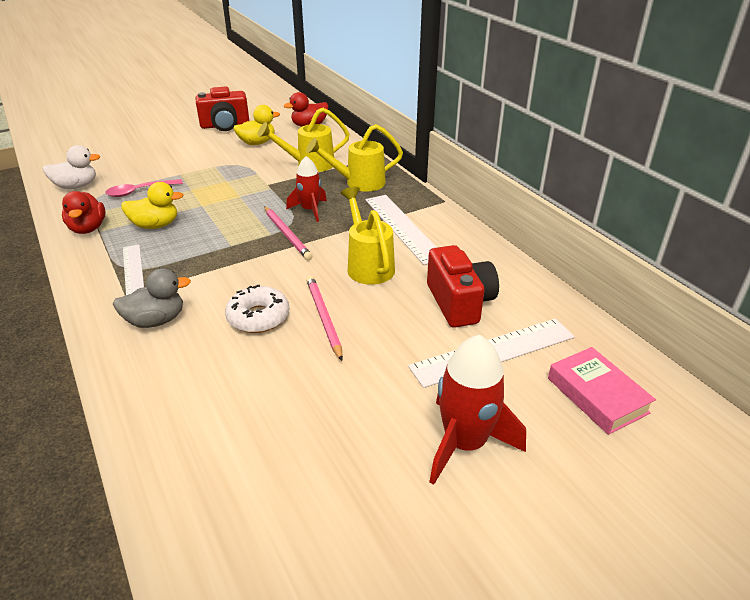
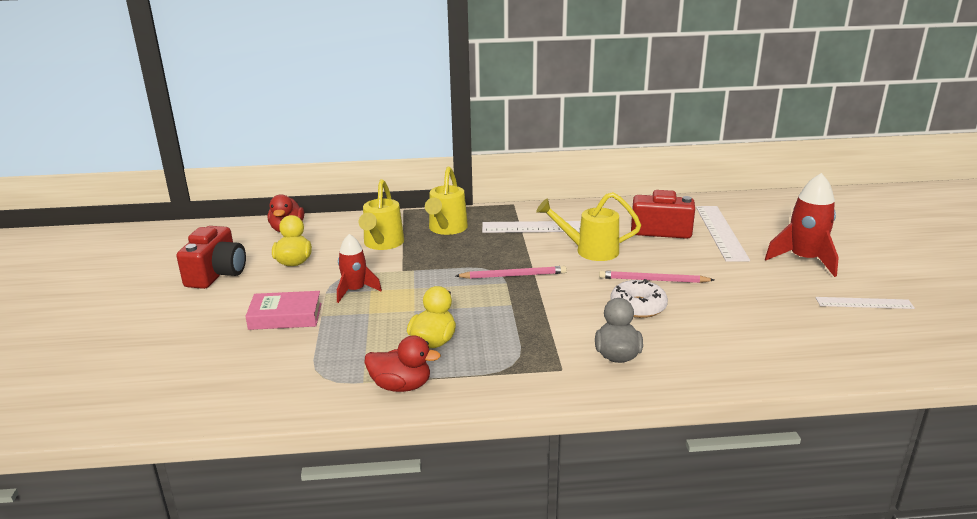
camera: 65 degrees left, 10 degrees down
white duck [43,145,100,189] -> none
pink spoon [105,179,183,197] -> none
white ruler [123,245,144,295] -> white ruler moved to [815,297,915,309]
red rocket [286,156,327,222] -> red rocket moved to [337,234,382,303]
pink book [548,347,656,435] -> pink book moved to [245,291,322,330]

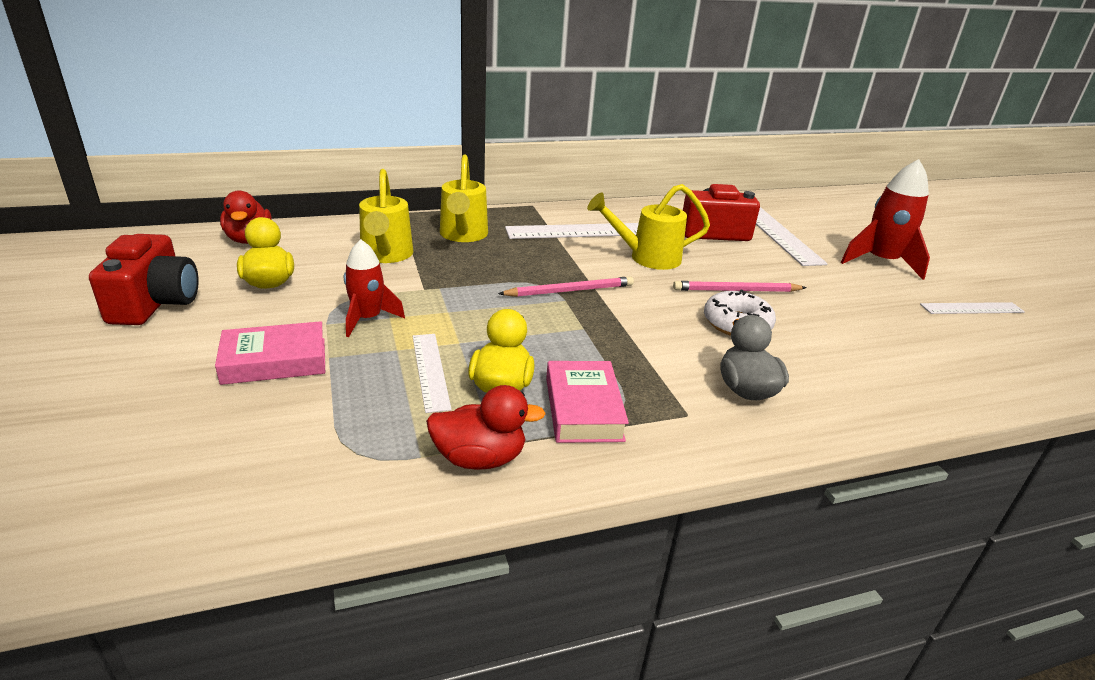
camera: 15 degrees left, 5 degrees up
none -> white ruler [413,334,452,413]
none -> pink book [546,361,629,443]

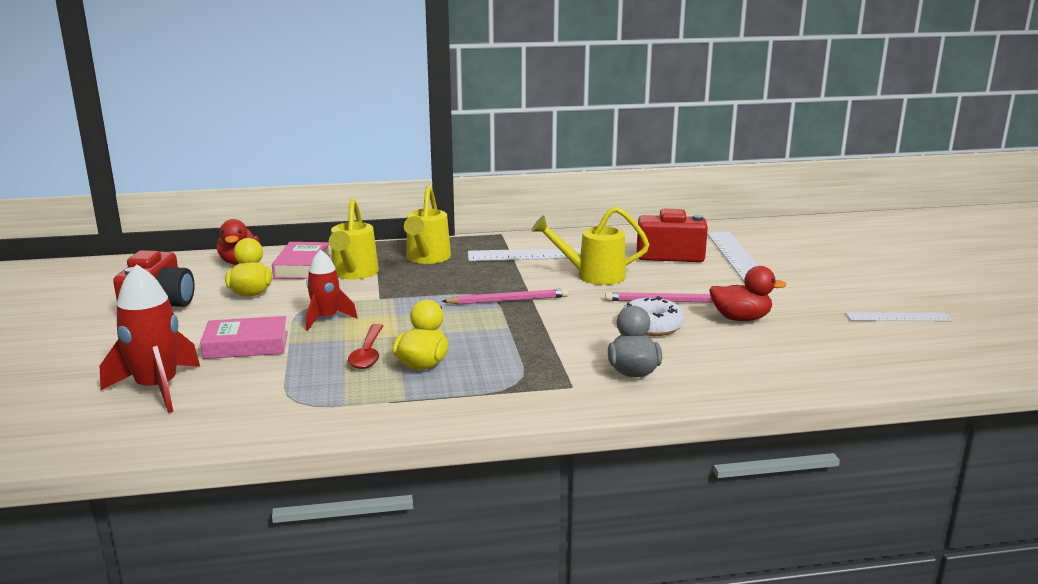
camera: 10 degrees right, 10 degrees down
white ruler [413,334,452,413] -> red spoon [348,324,383,369]
red duck [426,385,546,470] -> red duck moved to [709,266,787,321]
pink book [546,361,629,443] -> pink book moved to [272,242,331,279]
red rocket [841,159,930,280] -> red rocket moved to [100,264,200,413]

